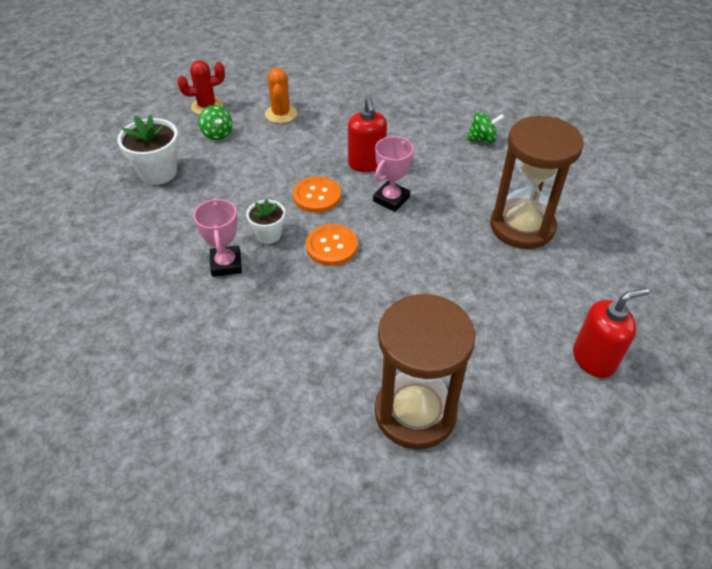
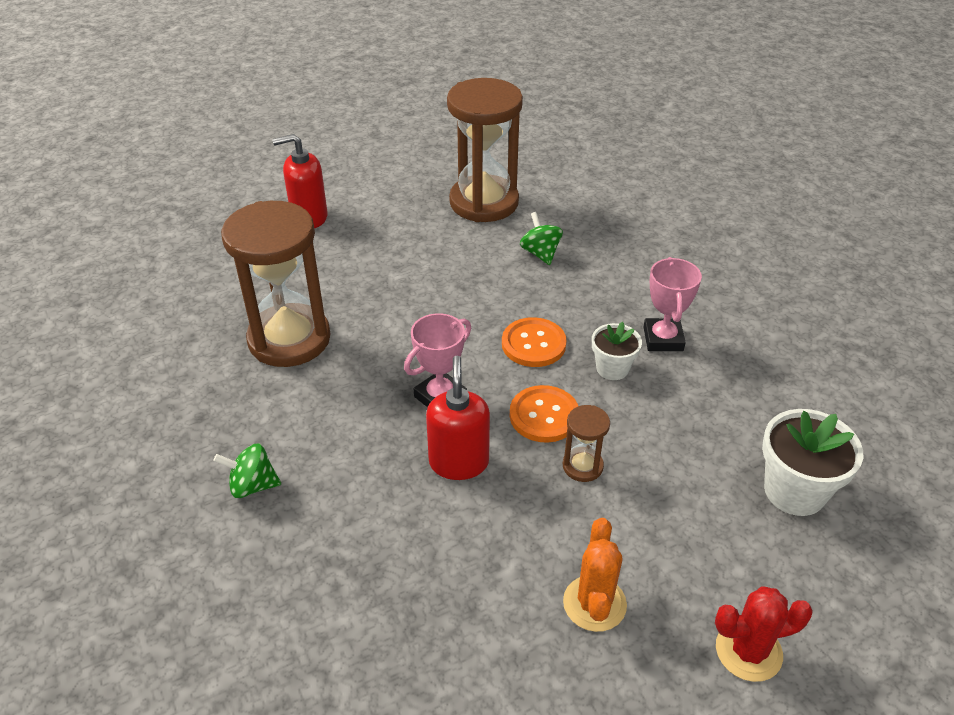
camera: 170 degrees left, 5 degrees down
green spinning top [198,105,232,140] -> green spinning top moved to [520,212,563,265]
none -> brown hourglass [563,405,610,482]

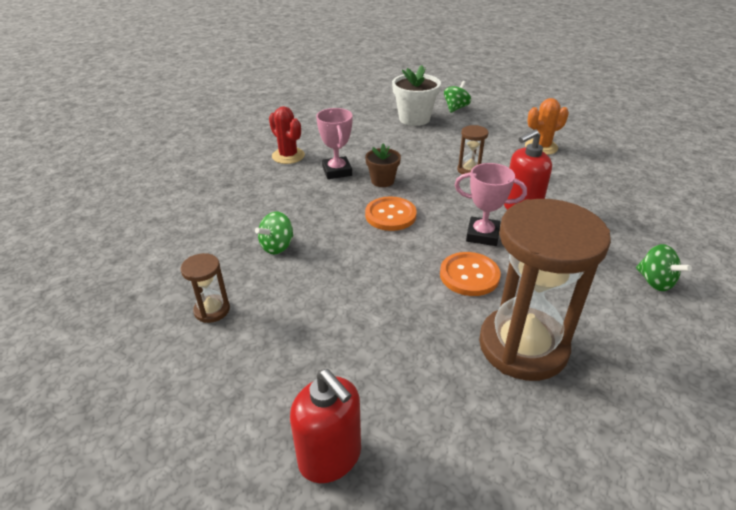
camera: 120 degrees left, 5 degrees down
brown hourglass [447,78,523,222] -> brown hourglass [180,253,230,323], size x0.43
orange button [510,385,578,443] -> orange button moved to [440,252,501,296]
white flower pot [592,322,642,380] -> brown flower pot [365,143,401,187]
pink trophy [644,257,702,351] -> pink trophy turned 75 degrees counterclockwise [316,108,353,179]
red cactus [715,586,813,682] -> red cactus moved to [269,106,305,164]
none -> green spinning top [444,81,471,113]

